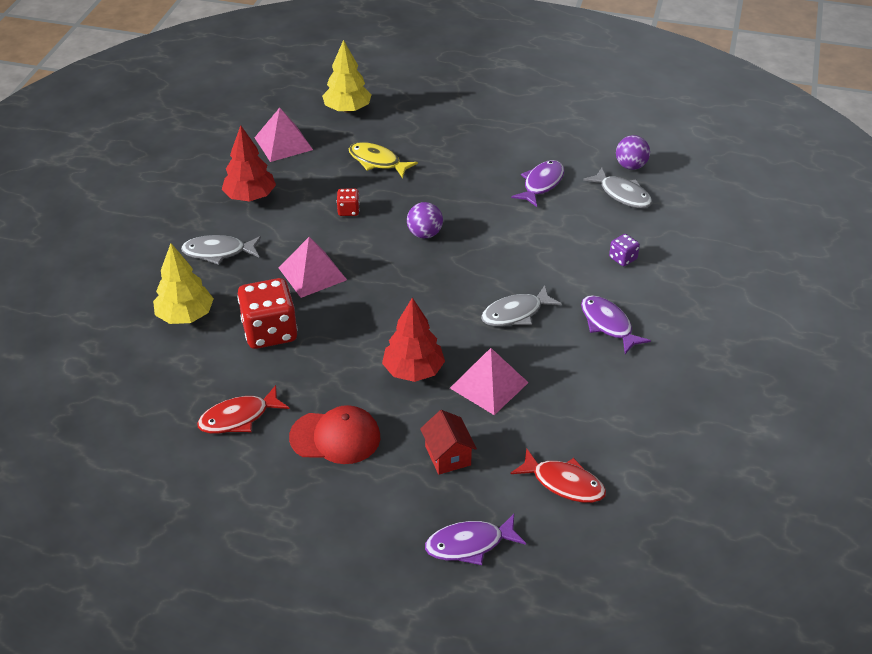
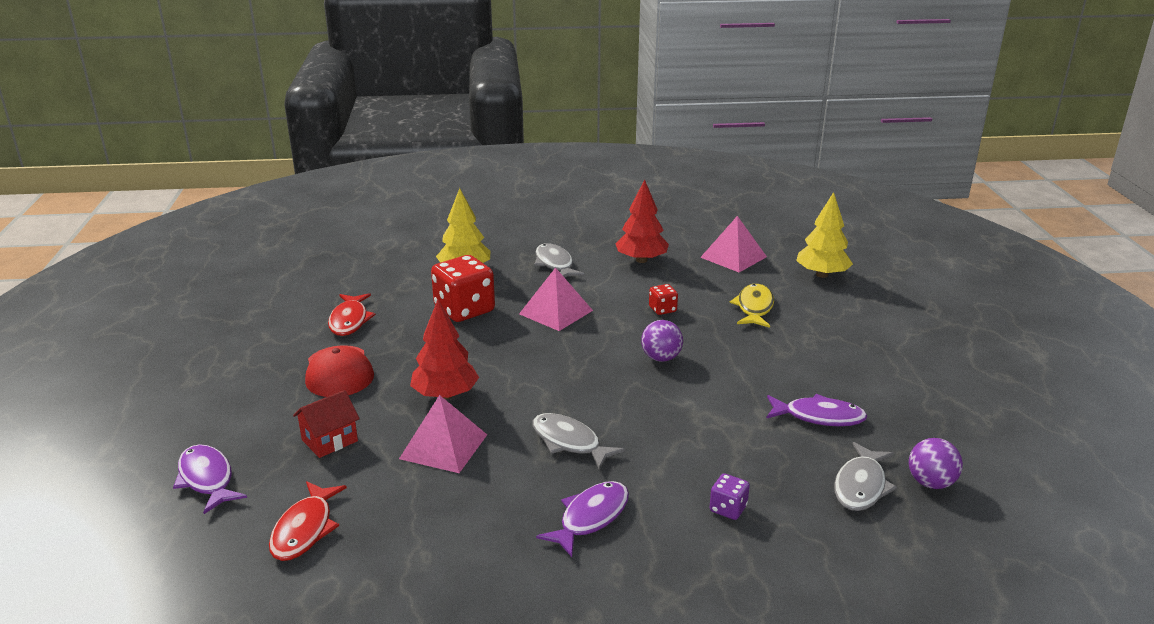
camera: 70 degrees right, 15 degrees down
red fish [197,385,289,434] -> red fish turned 135 degrees counterclockwise [328,293,376,336]

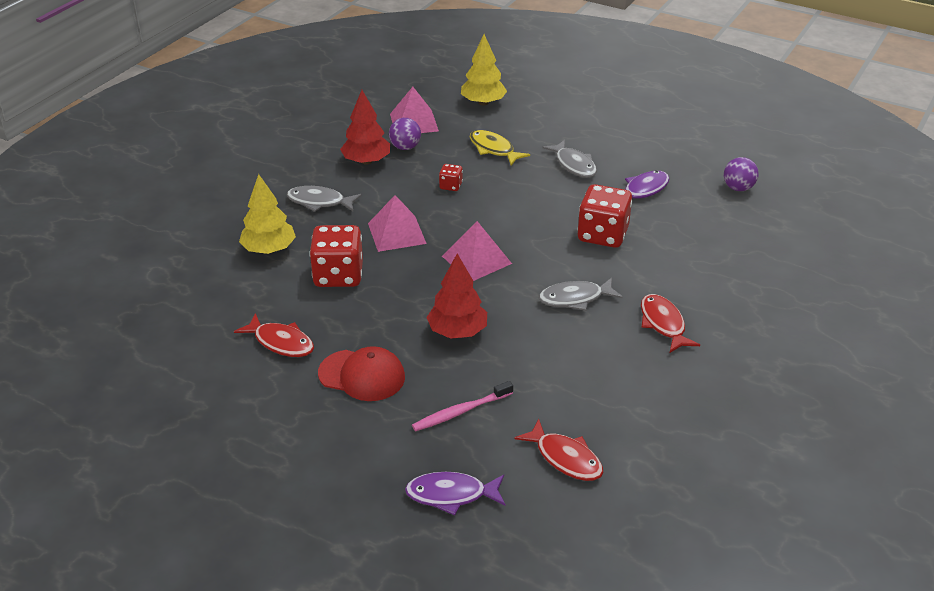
camera: 55 degrees left, 10 degrees up
red house [293,390,360,458] -> pink toothbrush [412,381,513,431]
pink pyramid [399,395,487,473] -> pink pyramid moved to [442,221,512,281]
purple fish [536,481,629,557] -> red fish [641,294,700,353]
purple ball [641,320,683,362] -> purple ball moved to [389,118,421,150]
purple dice [709,473,750,520] -> none
grey fish [834,442,897,511] -> grey fish moved to [542,140,597,178]
none -> red dice [577,184,632,248]

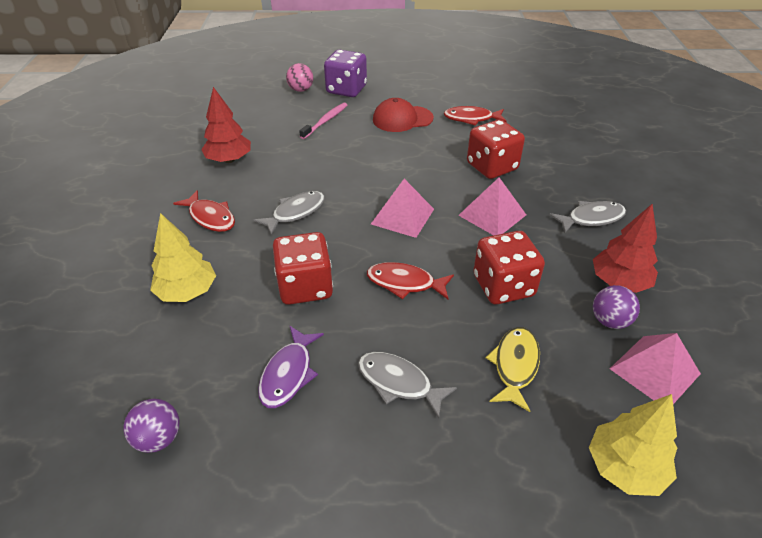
camera: 150 degrees right, 5 degrees up
yellow tree [239,174,296,254] -> yellow tree moved to [150,213,216,302]
purple fish [405,472,505,515] -> pink ball [286,63,313,92]
red tree [426,254,487,339] -> red tree moved to [201,87,251,163]
red dice [439,164,463,191] -> red dice [474,231,545,304], size x2.12
yellow fish [470,130,530,165] -> yellow fish turned 90 degrees counterclockwise [486,327,540,412]
red fish [514,419,603,481] -> red fish moved to [367,262,454,299]
none -> purple dice [324,50,367,97]

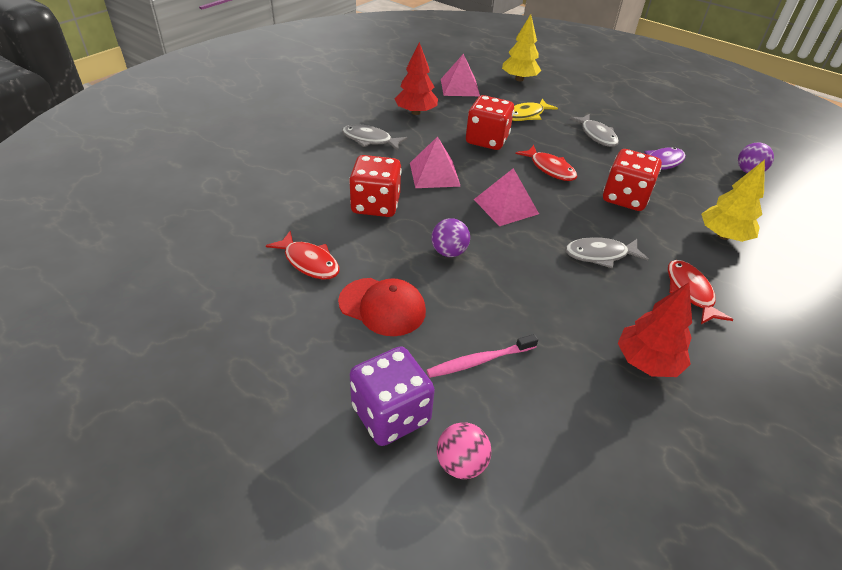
camera: 145 degrees left, 0 degrees up
purple ball [593,285,640,329] -> purple ball moved to [431,218,470,257]

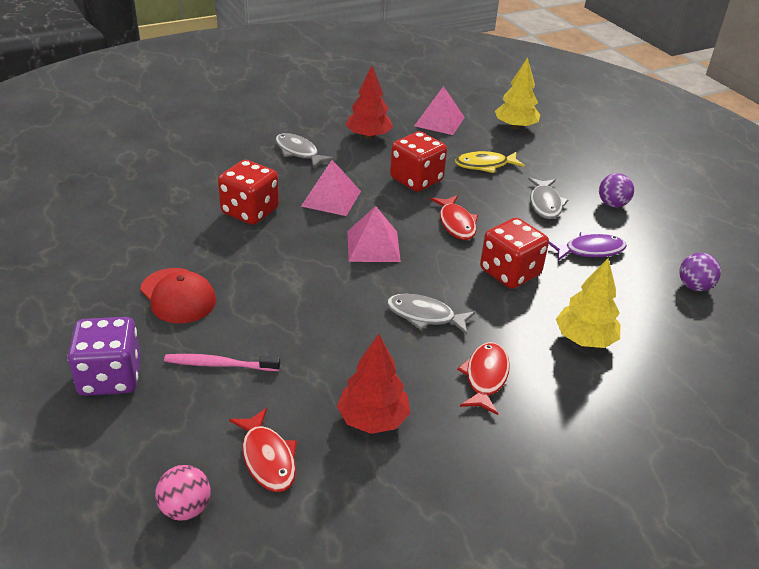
camera: 25 degrees right, 5 degrees down
red fish [266,231,340,279] -> red fish moved to [229,408,297,492]
purple ball [431,218,470,257] -> purple ball moved to [599,173,634,207]
pink ball [437,422,491,479] -> pink ball moved to [155,465,210,521]

